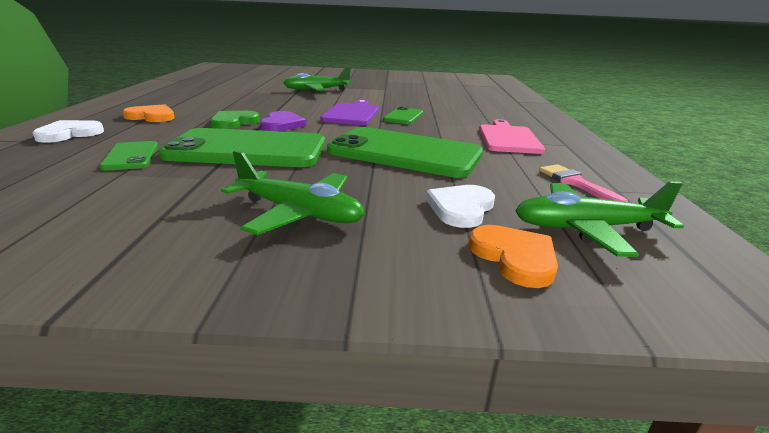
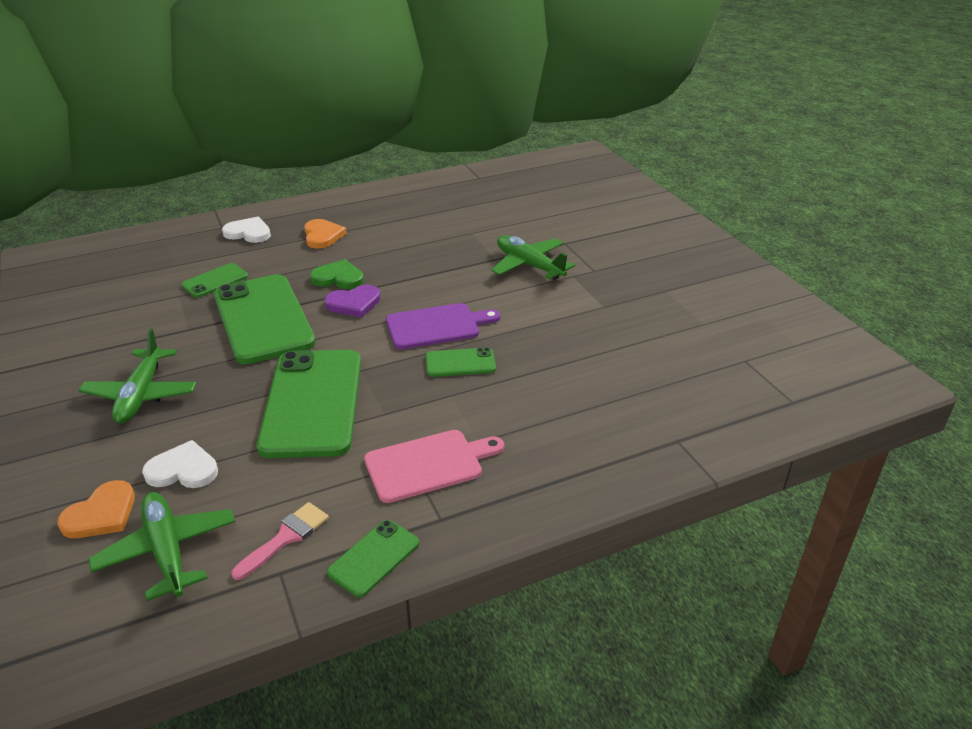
camera: 65 degrees right, 10 degrees up
none -> green phone [327,520,419,597]

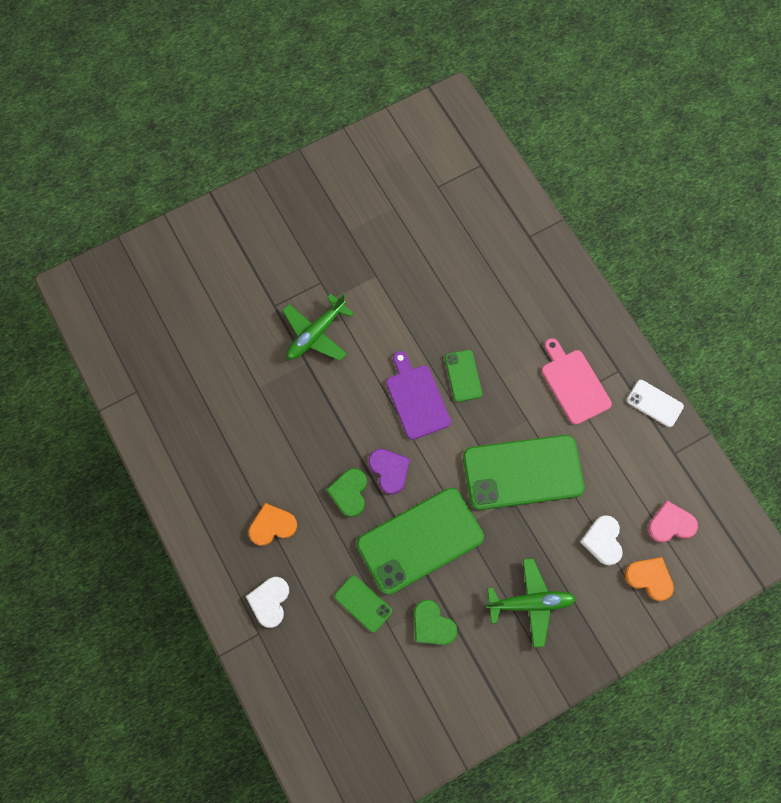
camera: 95 degrees left, 35 degrees up
green plane [88,492,235,601] -> pink heart [648,501,698,543]
pink brush [231,502,329,580] -> none
green phone [327,520,419,597] -> white phone [627,380,684,427]
none -> green heart [414,599,457,645]

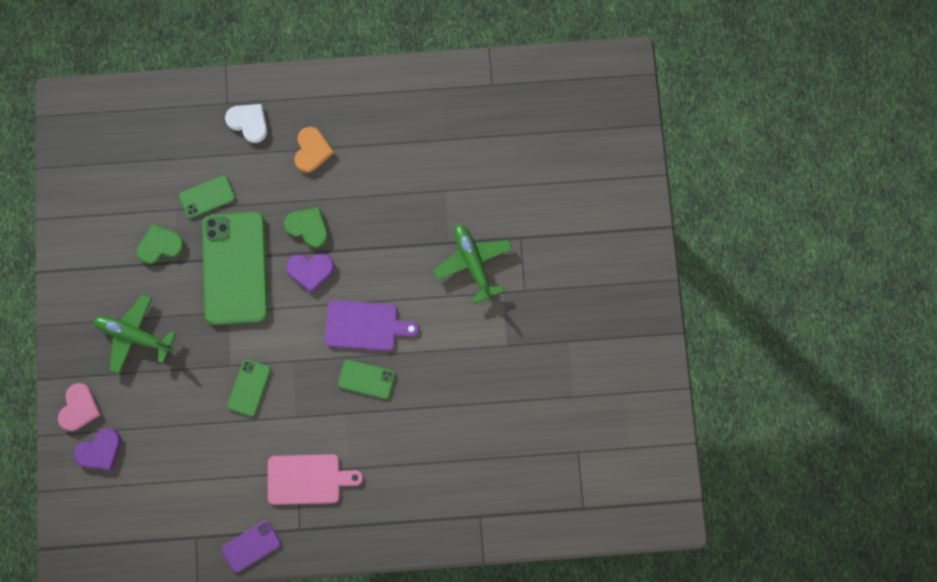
camera: 115 degrees right, 5 degrees up
green phone [463,435,584,510] -> green phone [227,359,271,417], size x0.46
green plane [485,558,576,648] -> green plane turned 90 degrees clockwise [94,294,176,374]
white heart [580,515,623,565] -> none
orange heart [625,557,674,601] -> purple heart [74,428,121,471]
white phone [627,380,684,427] -> purple phone [221,521,281,573]
pink heart [648,501,698,543] -> pink heart moved to [58,383,101,431]

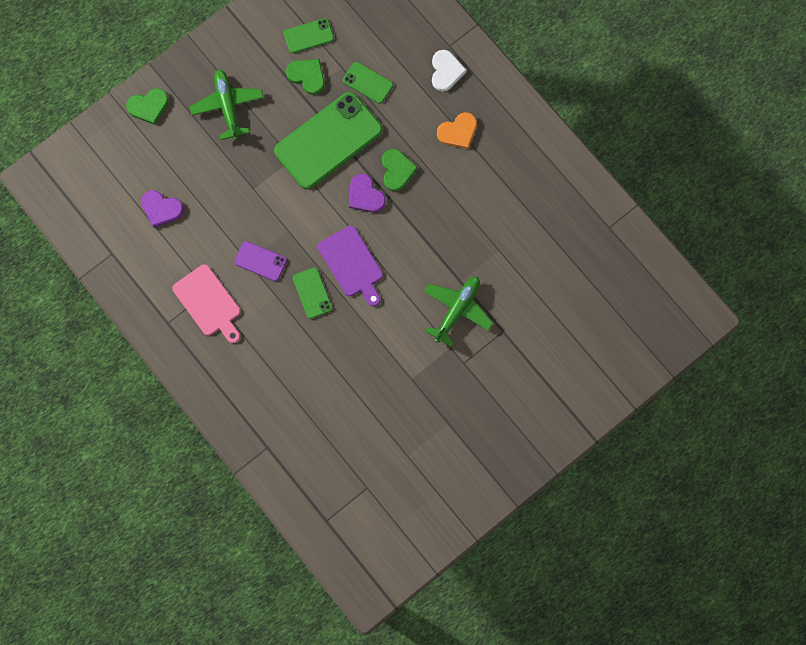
camera: 55 degrees right, 0 degrees up
pink heart [58,383,101,431] -> green heart [126,88,169,125]
purple heart [74,428,121,471] -> purple heart moved to [141,190,184,228]
purple phone [221,521,281,573] -> purple phone moved to [234,241,287,281]
green phone [227,359,271,417] -> green phone moved to [284,18,334,53]

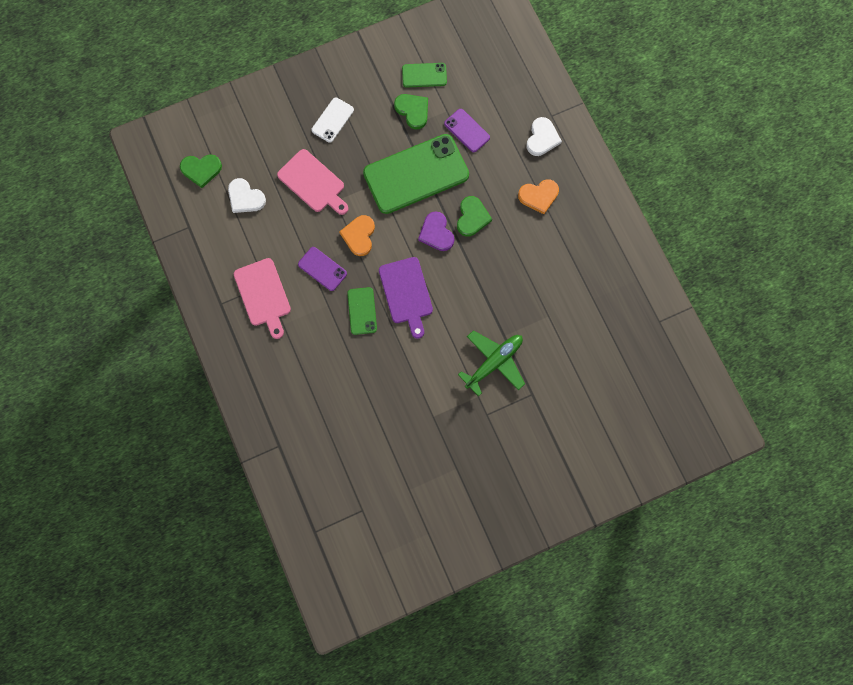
camera: 15 degrees right, 0 degrees up
green heart [126,88,169,125] -> green heart moved to [180,154,222,188]
purple heart [141,190,184,228] -> white heart [228,178,266,213]
green plane [190,69,264,140] -> white phone [311,97,354,143]
green phone [343,62,393,104] -> purple phone [444,109,490,152]
none -> pink cutting board [277,149,349,215]
none -> orange heart [339,215,375,256]

